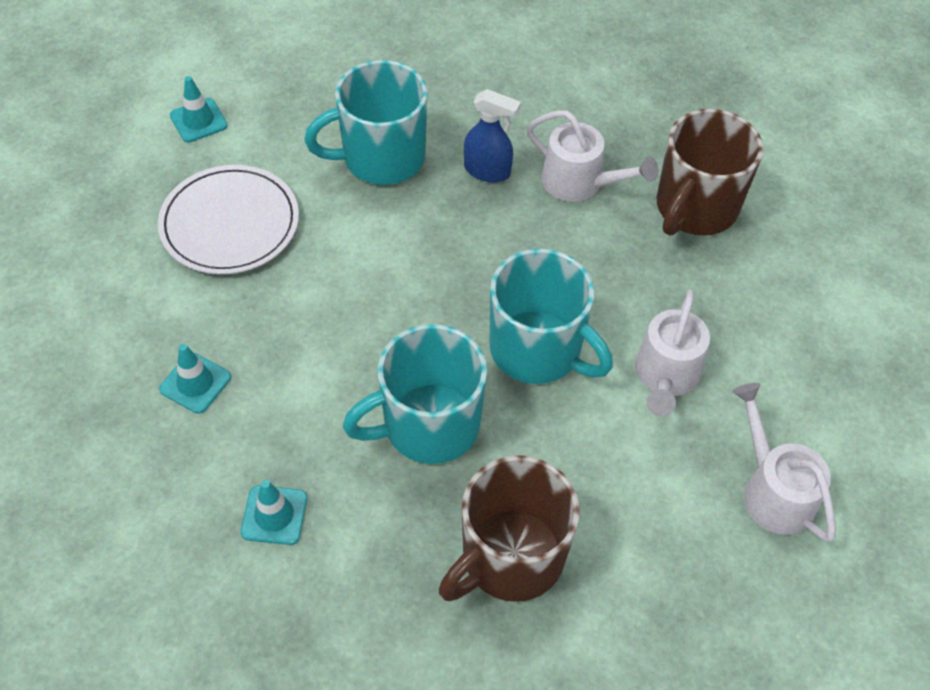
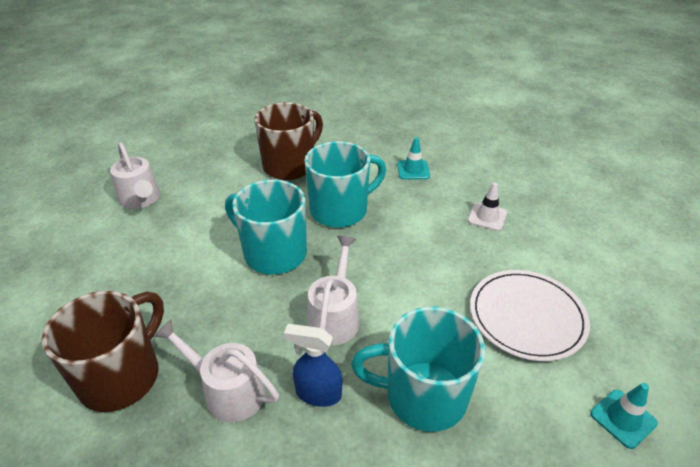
camera: 175 degrees right, 15 degrees down
turquoise traffic cone [159,344,231,414] -> white traffic cone [468,183,507,231]
turquoise mug [304,60,428,185] -> turquoise mug turned 150 degrees counterclockwise [351,307,485,432]
white watering can [635,290,710,417] -> white watering can moved to [307,236,359,345]

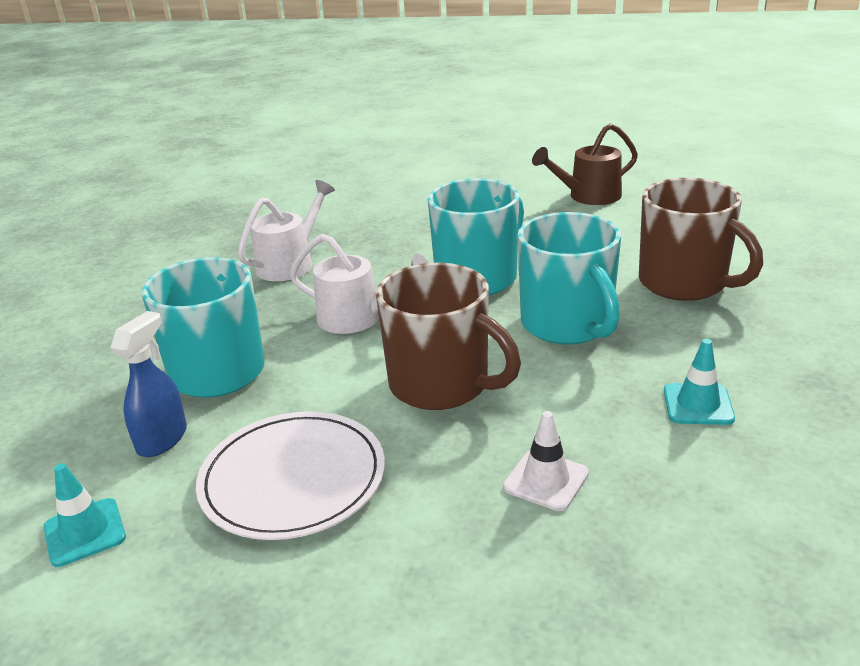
camera: 100 degrees right, 10 degrees down
brown mug [42,291,164,412] -> brown mug moved to [376,263,521,410]
white watering can [110,142,160,209] -> brown watering can [532,123,638,205]
blue spray bottle [284,324,343,407] -> blue spray bottle moved to [110,311,187,457]

